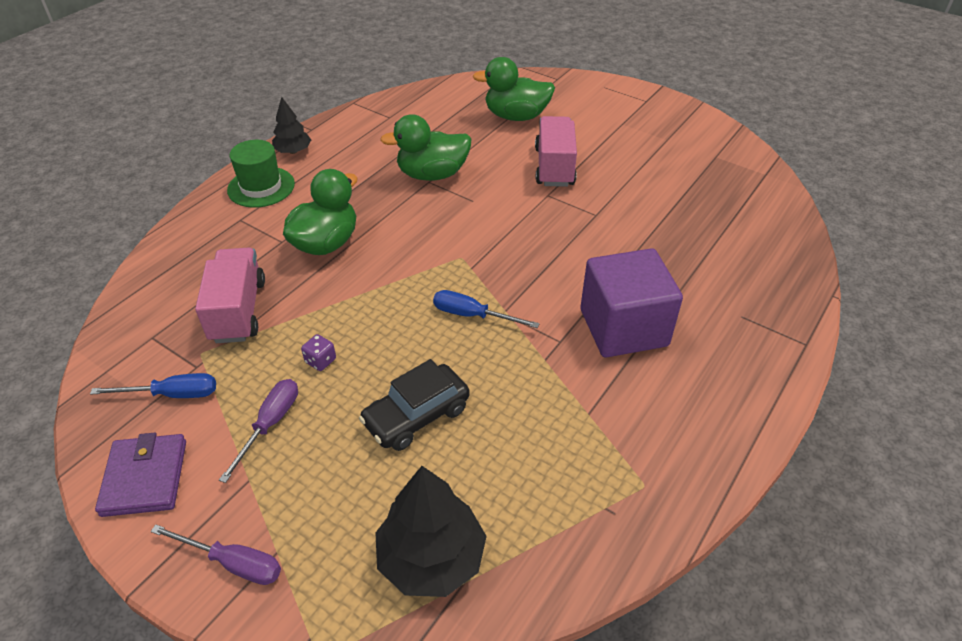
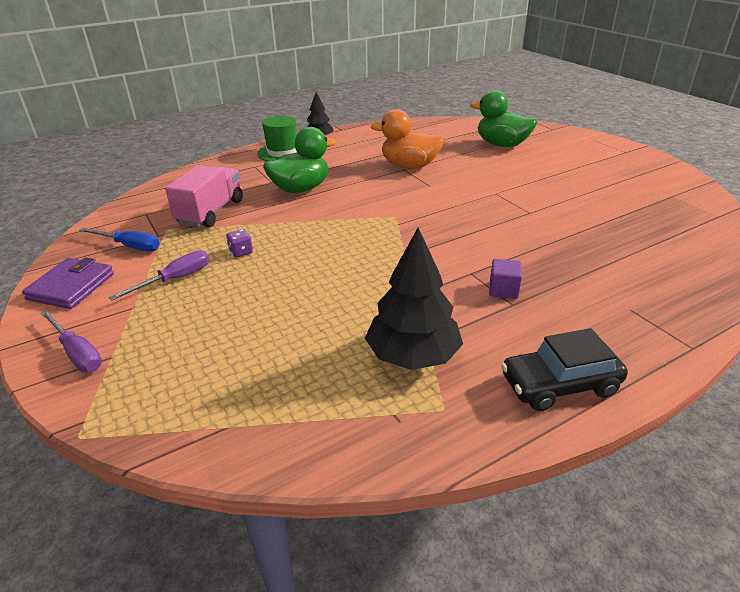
camera: 25 degrees right, 10 degrees down
black car [359,359,470,451] -> black car moved to [501,328,628,411]
black tree [375,466,487,597] -> black tree moved to [365,227,463,370]
green duck [380,114,471,181] -> orange duck [371,109,445,168]
blue screwdriver [433,290,540,328] -> none
pink truck [535,116,577,187] -> none
purple cube [580,248,683,357] -> purple cube [489,259,522,299], size x0.41

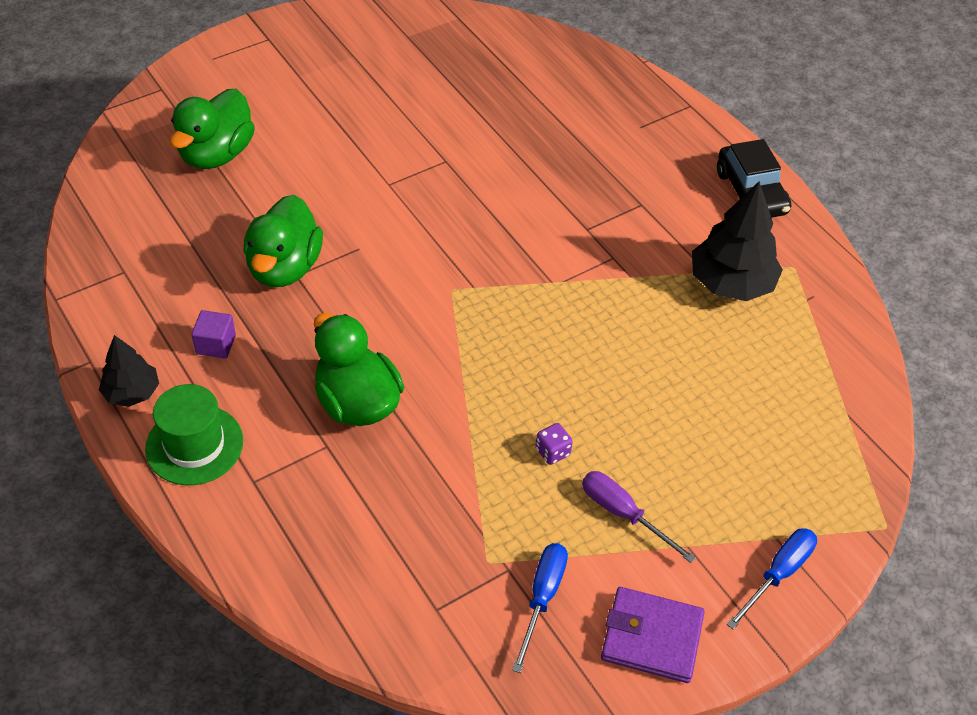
camera: 95 degrees left, 15 degrees up
purple screwdriver [41,310,102,372] -> blue screwdriver [726,528,817,630]
pink truck [165,165,243,228] -> none
orange duck [371,109,445,168] -> green duck [243,195,323,287]
purple cube [489,259,522,299] -> purple cube moved to [191,310,236,358]

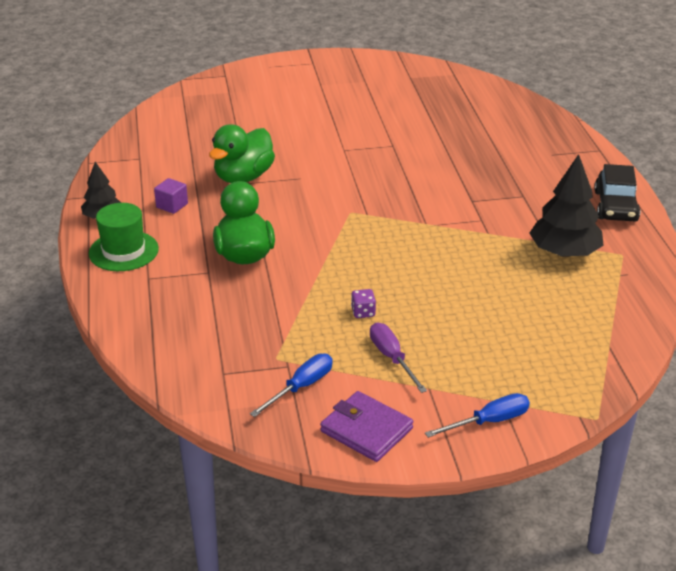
camera: 25 degrees right, 15 degrees down
green duck [170,89,255,169] -> none

